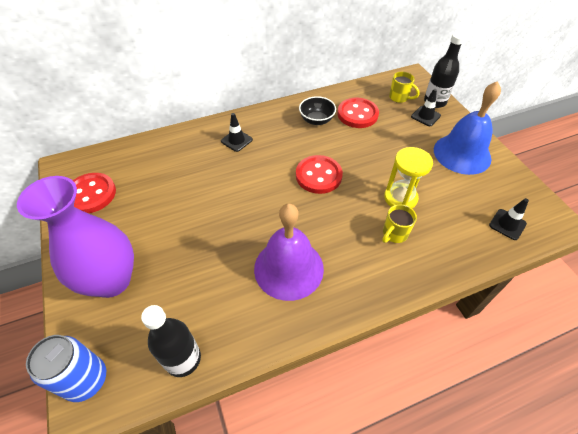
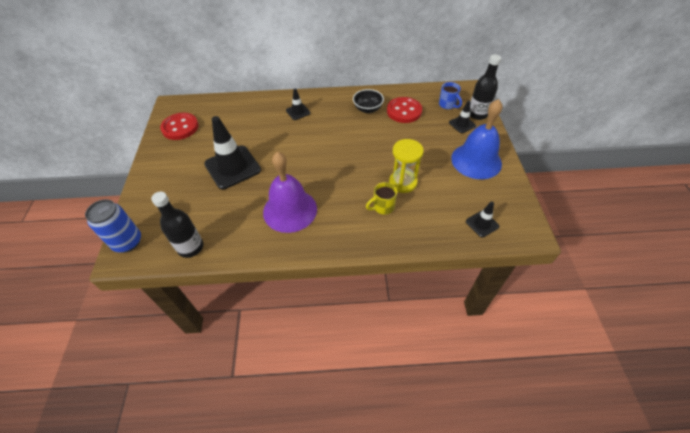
camera: 20 degrees right, 0 degrees up
purple vase [17,176,134,298] -> none
red button [296,155,343,194] -> none
yellow mug [389,72,420,103] -> blue mug [439,82,462,109]
none -> black traffic cone [204,116,261,189]

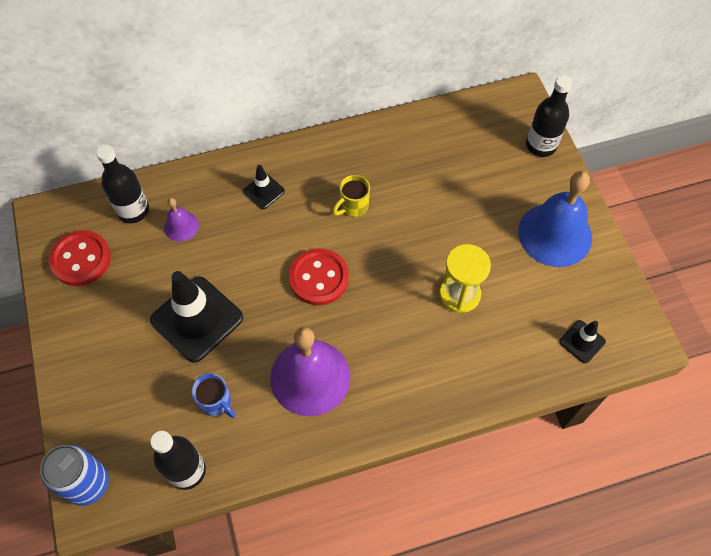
camera: 15 degrees left, 10 degrees up
black bowl [353,89,384,113] -> none
yellow mug [366,182,397,214] -> yellow mug moved to [332,175,370,217]
red button [387,97,422,123] -> red button moved to [289,248,349,305]
blue mug [439,82,462,109] -> blue mug moved to [192,373,236,418]
black traffic cone [449,101,476,133] -> none
none -> black bottle [96,145,149,223]
none -> purple bell [164,198,199,242]

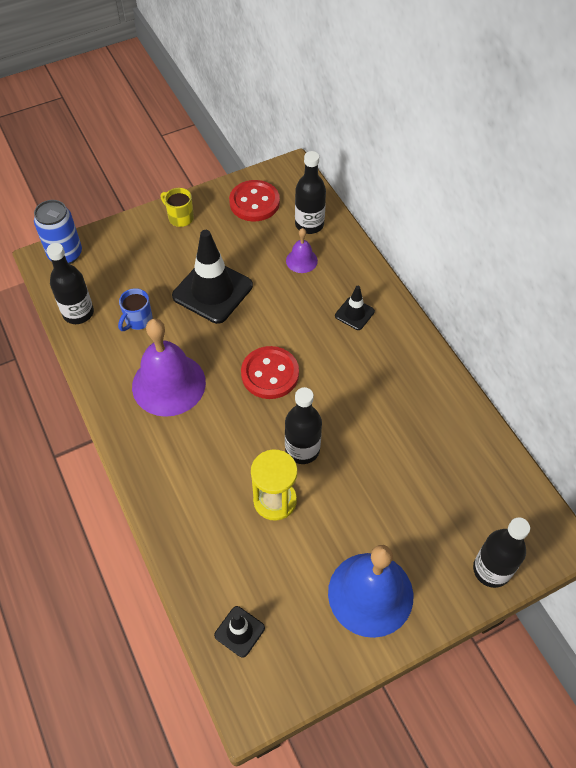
camera: 80 degrees right, 5 degrees down
yellow mug [332,175,370,217] -> yellow mug moved to [161,188,194,227]
none -> black bottle [285,387,322,464]

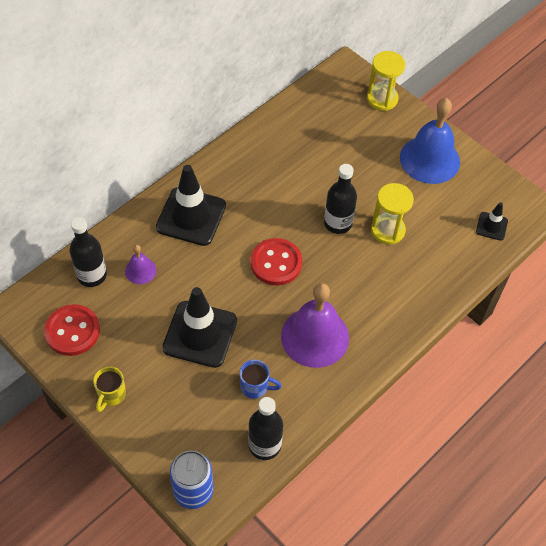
camera: 110 degrees left, 0 degrees up
black traffic cone [335,286,375,330] -> black traffic cone [156,165,226,246], size x2.04
black bottle [473,517,530,588] -> yellow hourglass [367,51,405,111]

